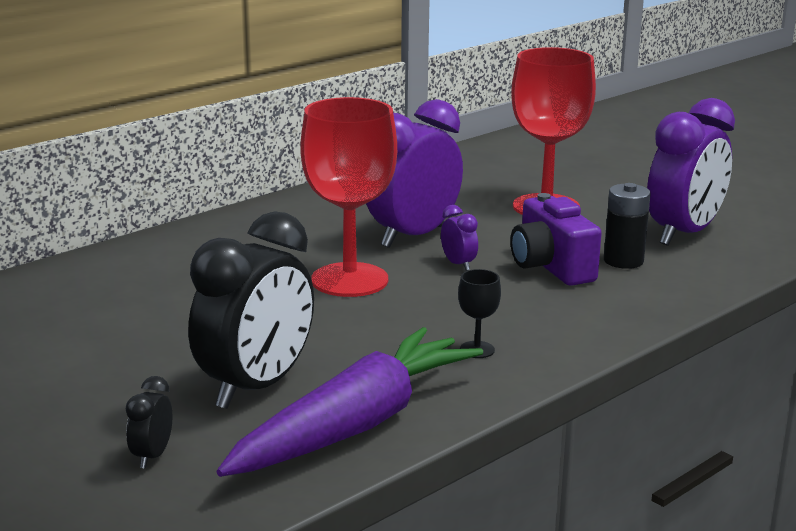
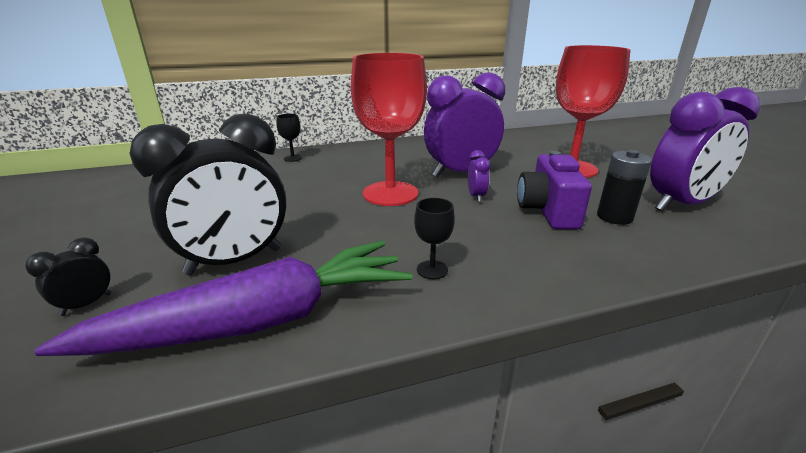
camera: 25 degrees right, 5 degrees up
none -> black goblet [276,114,302,162]

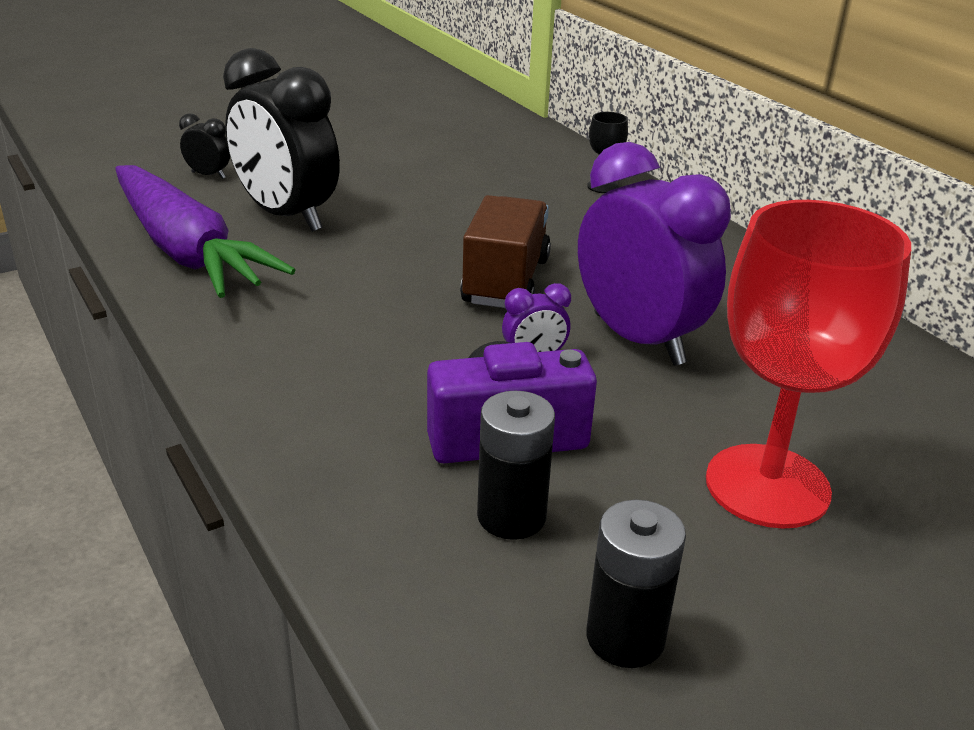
camera: 75 degrees right, 5 degrees up
red goblet [351,53,427,206] -> brown truck [460,195,551,308]
black goblet [414,198,455,279] -> none
purple clock [650,87,760,212] -> black battery [586,499,686,668]

